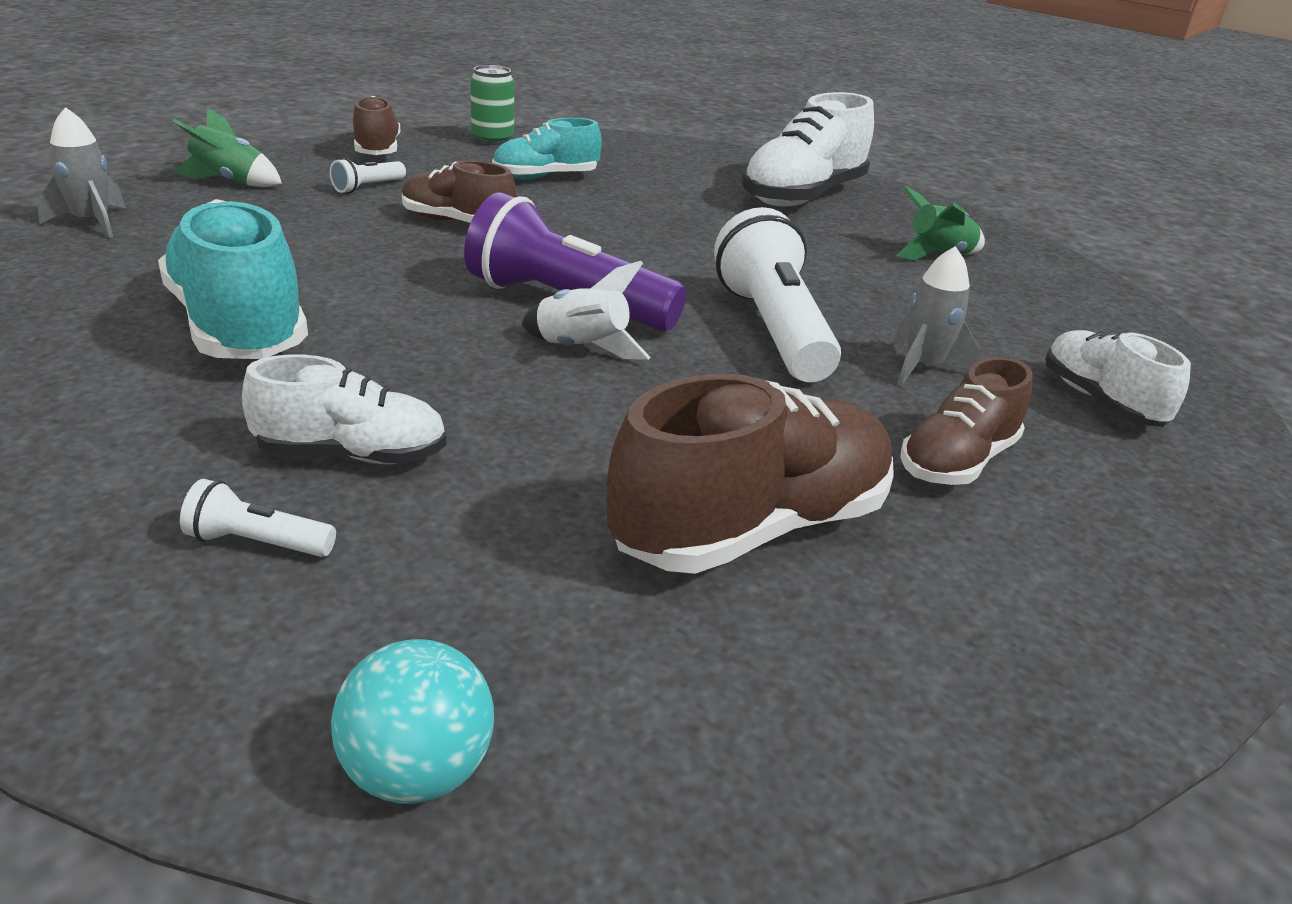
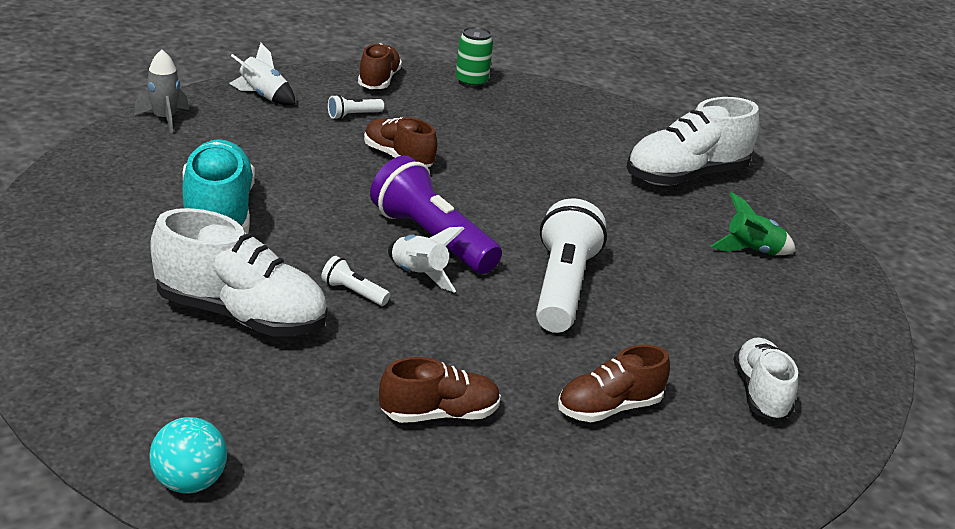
camera: 20 degrees right, 0 degrees up
green rocket [172,107,282,187] -> white rocket [229,43,295,105]
white flashlight [180,479,336,557] -> white flashlight moved to [321,256,390,306]
white shoe [242,354,446,464] -> white shoe [150,208,327,337], size x1.65
turquoise shoe [492,118,602,180] -> none
brown shoe [607,374,894,574] -> brown shoe [379,357,501,423], size x0.61
grey rocket [893,246,981,386] -> none

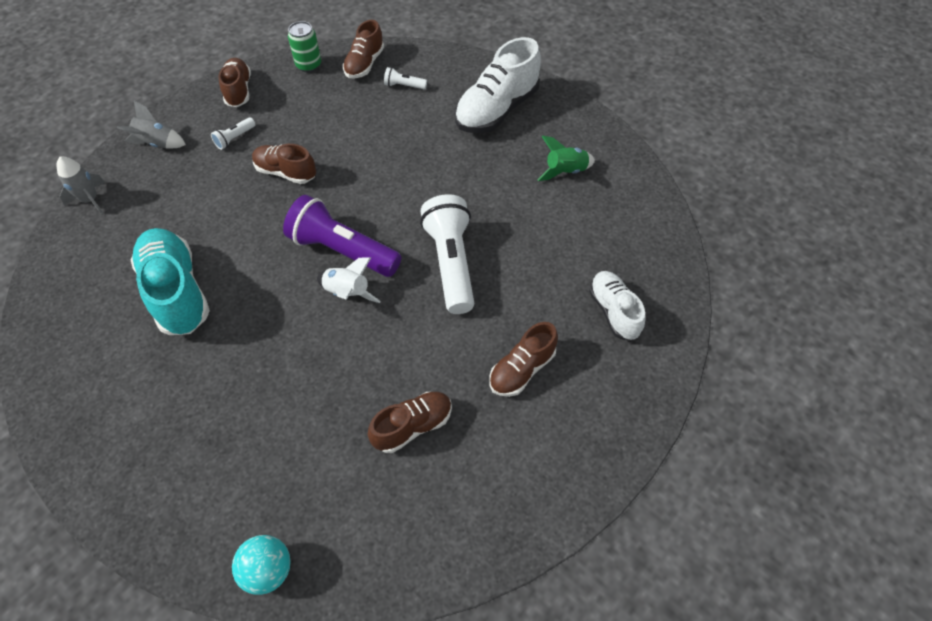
camera: 15 degrees left, 25 degrees up
white shoe [150,208,327,337] -> none
white rocket [229,43,295,105] -> grey rocket [117,101,186,148]
white flashlight [321,256,390,306] -> white flashlight moved to [384,67,427,89]
none -> brown shoe [343,20,384,78]

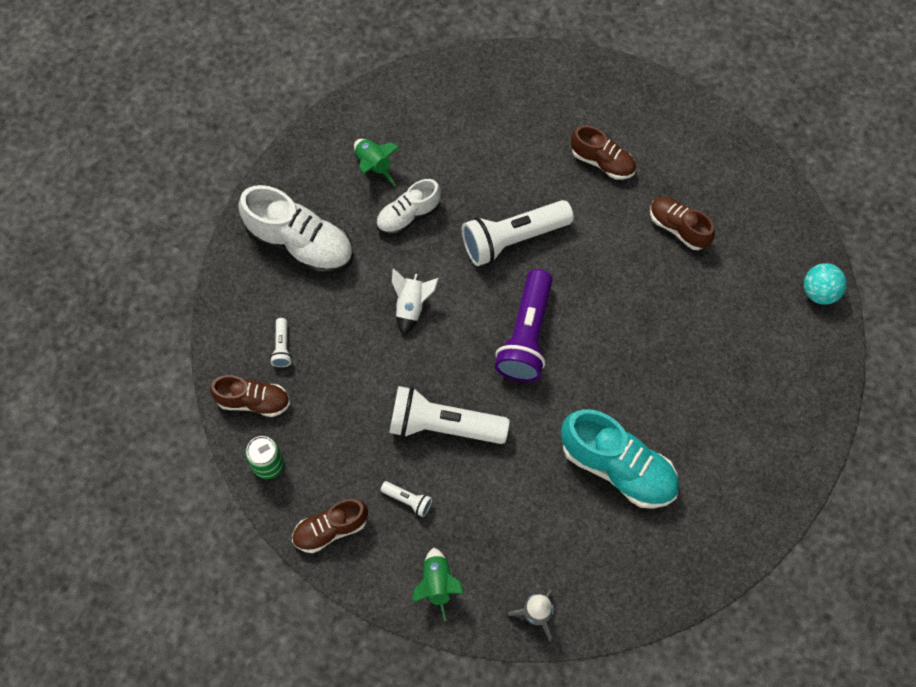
camera: 105 degrees left, 10 degrees up
grey rocket [117,101,186,148] -> green rocket [413,548,464,621]
turquoise shoe [130,228,210,335] -> turquoise shoe turned 105 degrees counterclockwise [561,409,679,509]
brown shoe [252,144,316,184] -> white flashlight [389,386,509,444]
white rocket [317,257,381,303] -> white rocket moved to [392,269,439,336]
white shoe [589,271,645,340] -> white shoe moved to [376,179,441,235]

